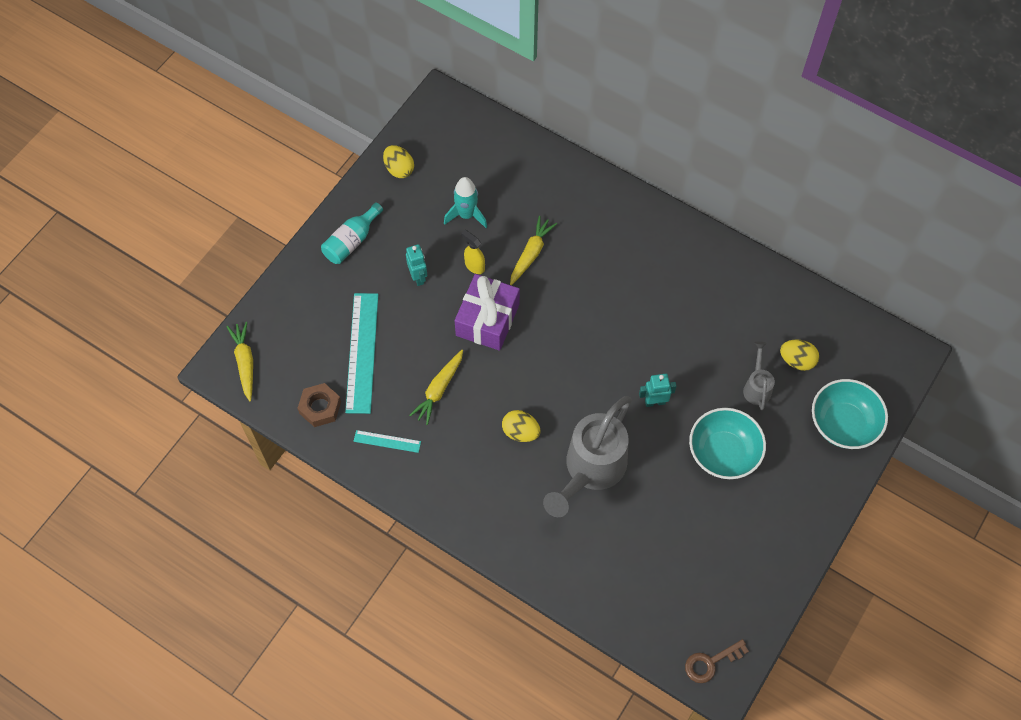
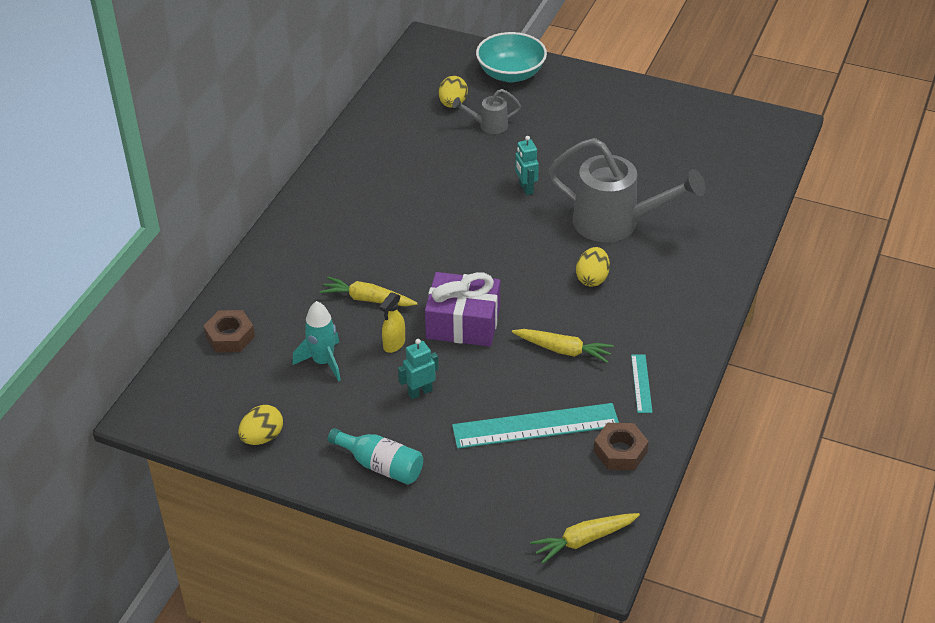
camera: 100 degrees left, 20 degrees down
brown key [685,639,749,683] -> none
turquoise bowl [689,408,766,479] -> none
none -> brown nut [203,310,255,353]

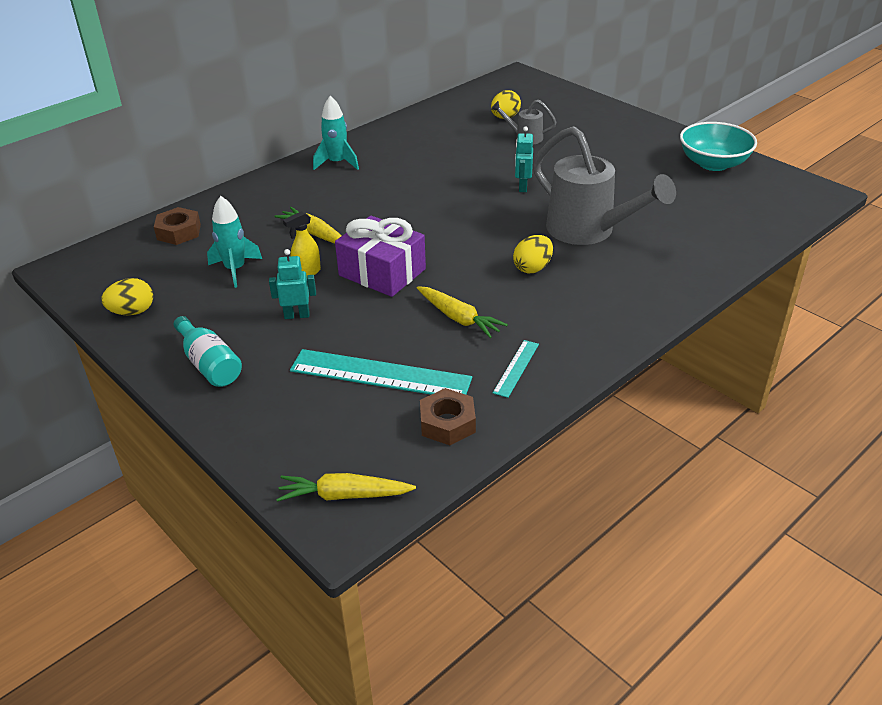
camera: 25 degrees right, 5 degrees down
turquoise bowl [476,32,547,82] -> turquoise bowl moved to [680,122,757,171]
none -> turquoise rocket [313,96,359,170]

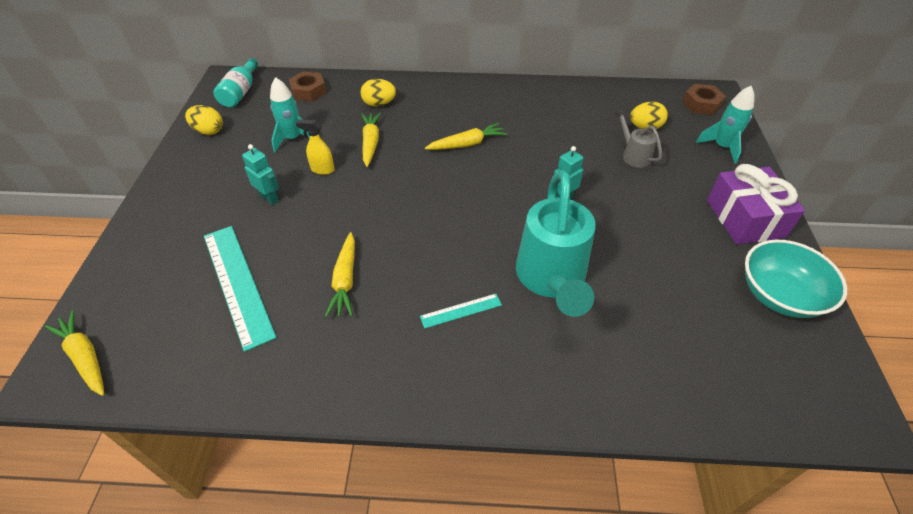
camera: 45 degrees right, 10 degrees up
turquoise bottle [174,316,242,387] -> turquoise bottle moved to [213,58,258,108]
turquoise rocket [313,96,359,170] -> turquoise rocket moved to [696,86,755,164]
purple gift [335,216,426,297] -> purple gift moved to [707,164,805,244]
brown nut [420,388,476,445] -> brown nut moved to [682,84,726,115]
turquoise ruler [493,340,539,398] -> turquoise ruler moved to [420,294,502,329]
yellow egg [513,235,553,273] -> yellow egg moved to [360,79,396,107]
grey watering can [533,126,676,245] -> turquoise watering can [516,170,596,317]
none -> yellow carrot [425,123,507,150]

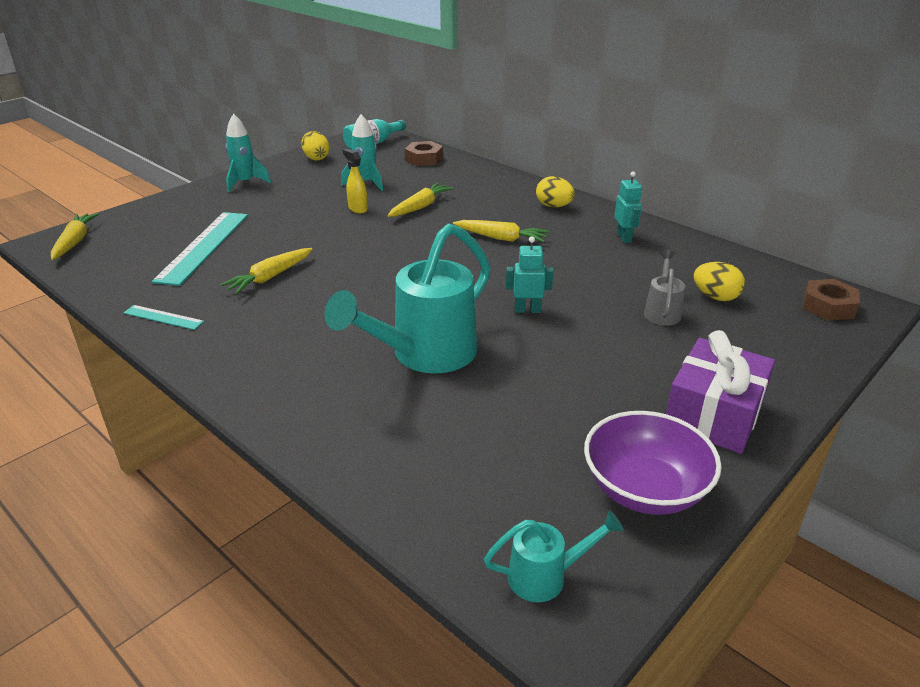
camera: 40 degrees right, 15 degrees down
turquoise robot [242,144,279,205] -> turquoise robot moved to [614,171,642,243]
yellow egg [360,79,396,107] -> yellow egg moved to [536,176,575,208]
turquoise ruler [420,294,502,329] -> turquoise ruler moved to [123,305,204,330]
turquoise rocket [696,86,755,164] -> turquoise rocket moved to [226,114,271,192]
turquoise bowl [745,240,847,318] -> purple bowl [584,411,722,515]
none -> turquoise watering can [484,511,624,602]

